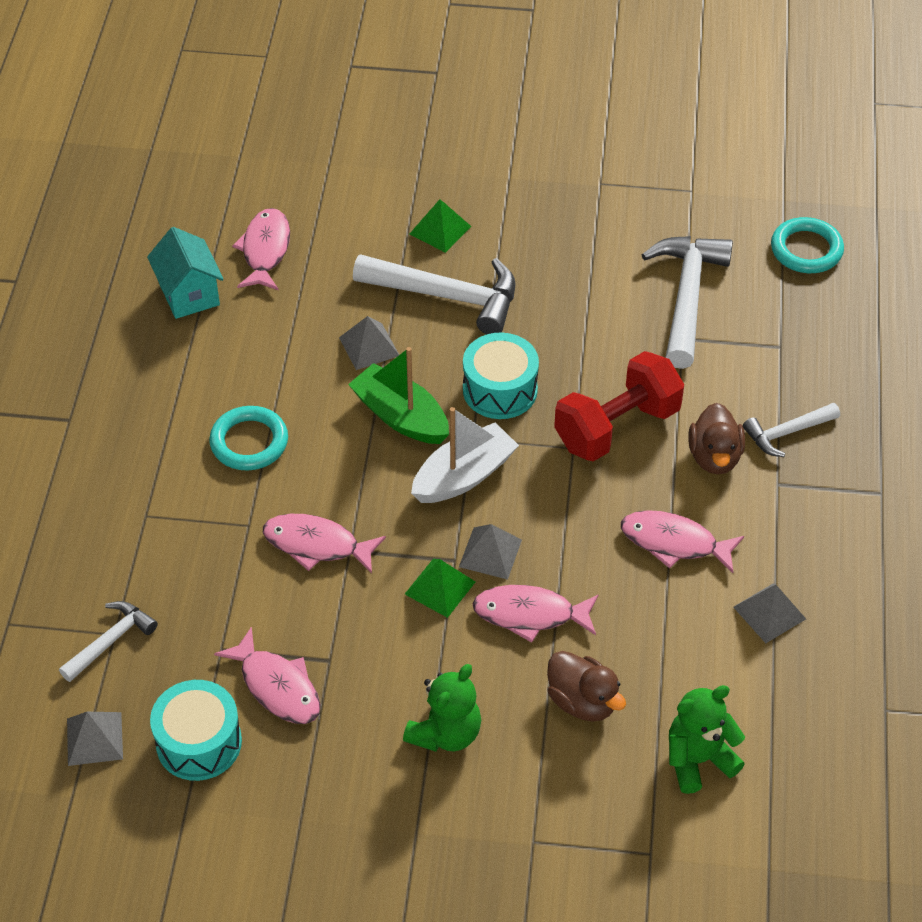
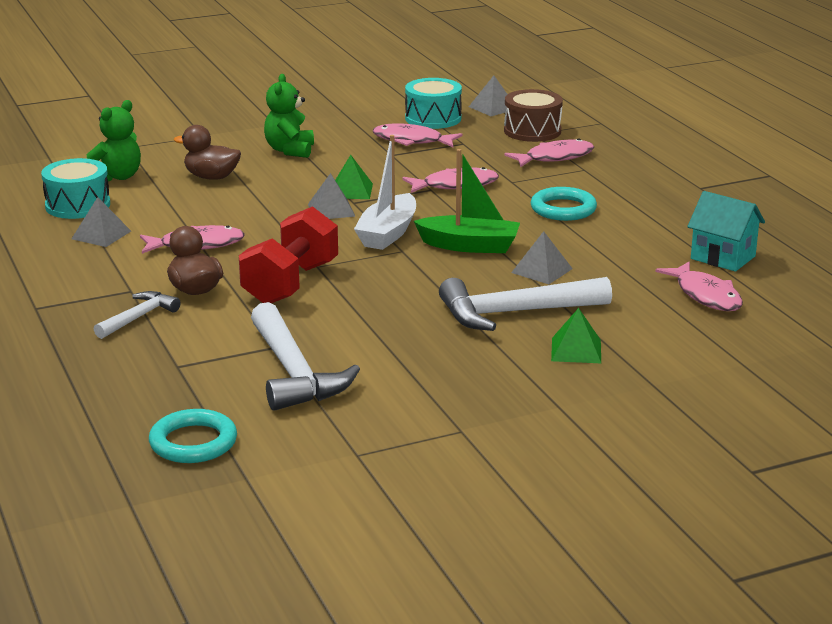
camera: 150 degrees right, 25 degrees down
white hammer [59,601,158,682] -> brown drum [504,89,563,142]
turquoise drum [463,333,539,419] -> turquoise drum moved to [41,158,110,219]
pink fish [472,585,599,643] -> pink fish moved to [505,138,594,167]

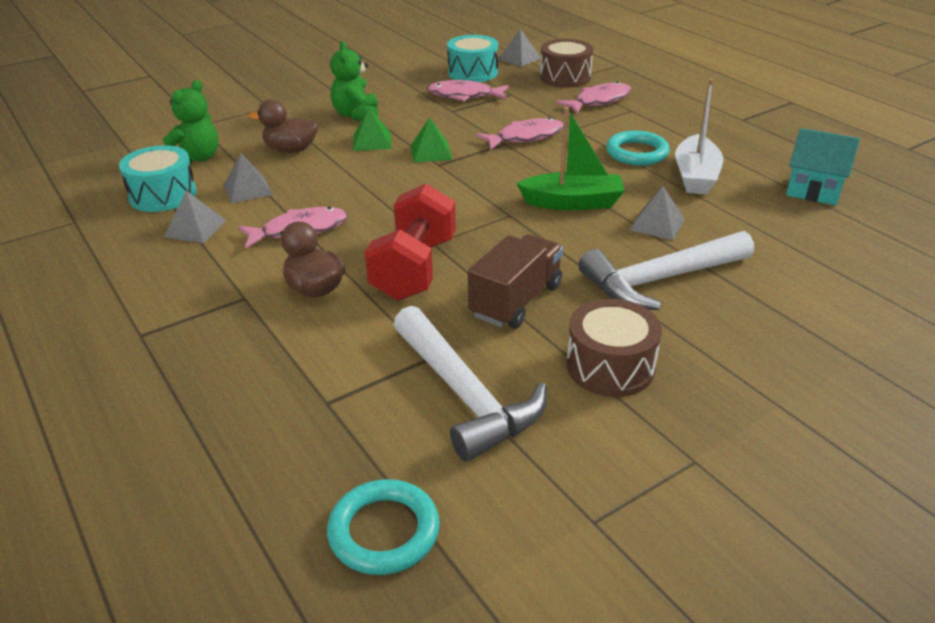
camera: 10 degrees left, 10 degrees up
white hammer [94,291,181,339] -> none
grey pyramid [308,173,356,219] -> grey pyramid moved to [224,154,273,203]
white boat [354,135,416,250] -> white boat moved to [675,79,723,194]
green pyramid [551,308,601,363] -> green pyramid moved to [353,107,391,151]
pink fish [656,262,743,311] -> none
none -> brown truck [468,234,563,328]
none -> brown drum [566,299,662,397]

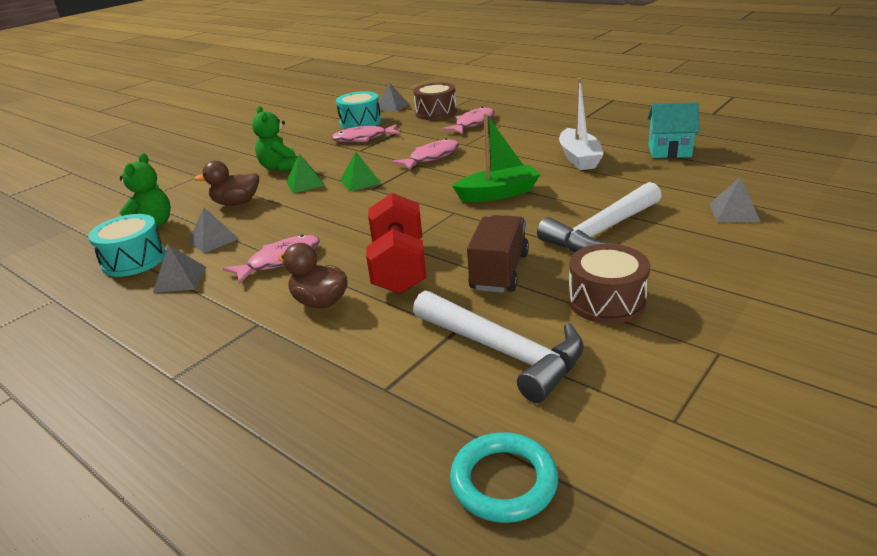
camera: 15 degrees left, 5 degrees down
turquoise ring [606,131,670,166] -> none
grey pyramid [629,186,685,240] -> grey pyramid moved to [709,177,760,222]

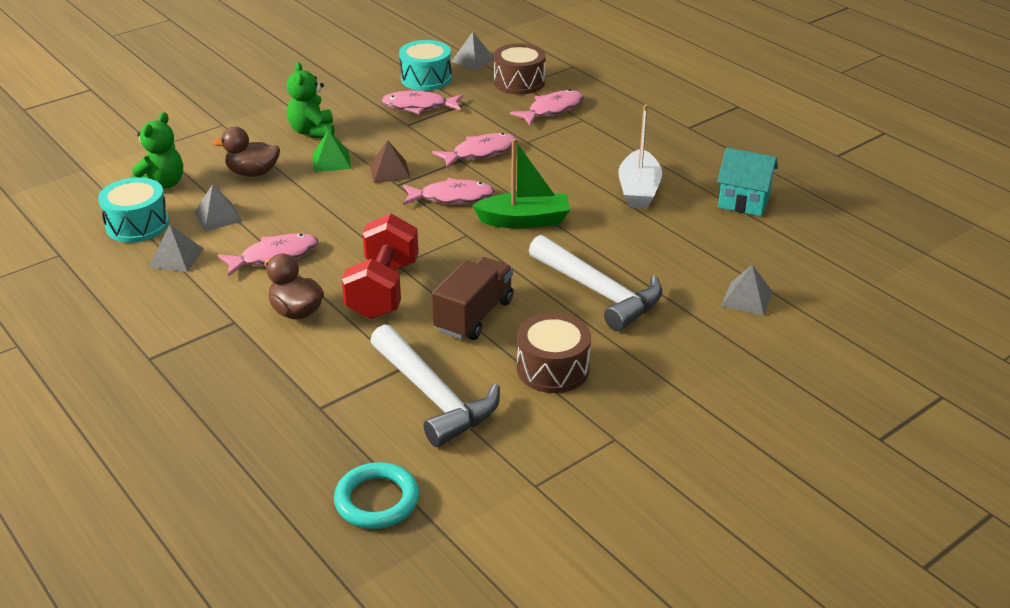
camera: 10 degrees right, 5 degrees up
green pyramid [340,152,382,192] -> brown pyramid [370,141,411,183]
white hammer [537,182,662,252] -> white hammer turned 105 degrees counterclockwise [529,235,662,331]
none -> pink fish [403,178,495,205]

